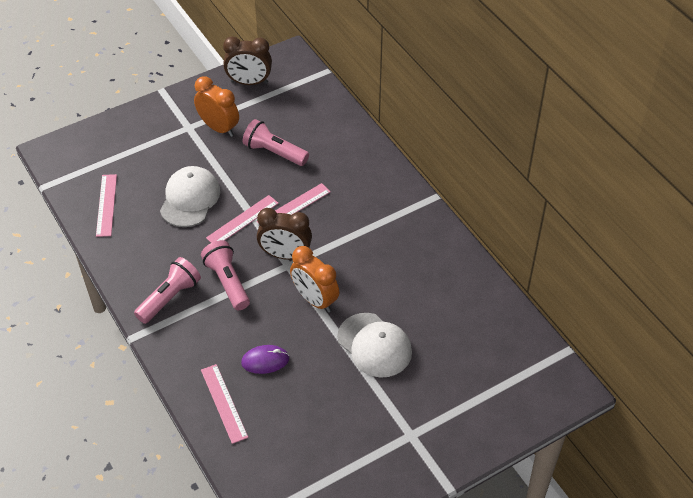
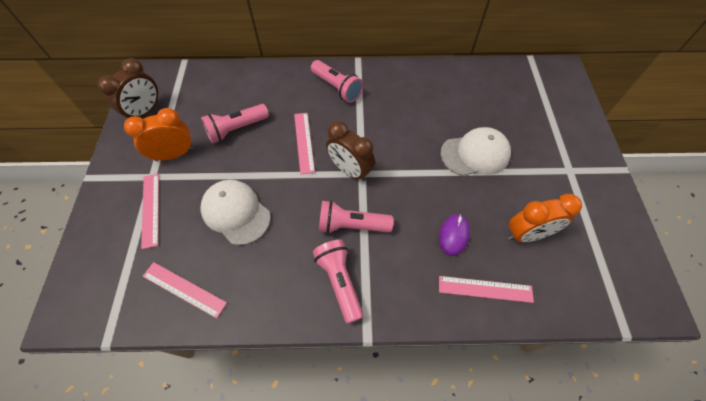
camera: 60 degrees left, 10 degrees up
pink ruler [206,195,279,243] -> pink ruler moved to [141,174,159,249]
brown clock [257,208,312,260] -> brown clock turned 90 degrees clockwise [326,121,375,181]
orange clock [290,246,339,312] -> orange clock moved to [508,194,582,242]
none -> pink flashlight [311,60,364,103]

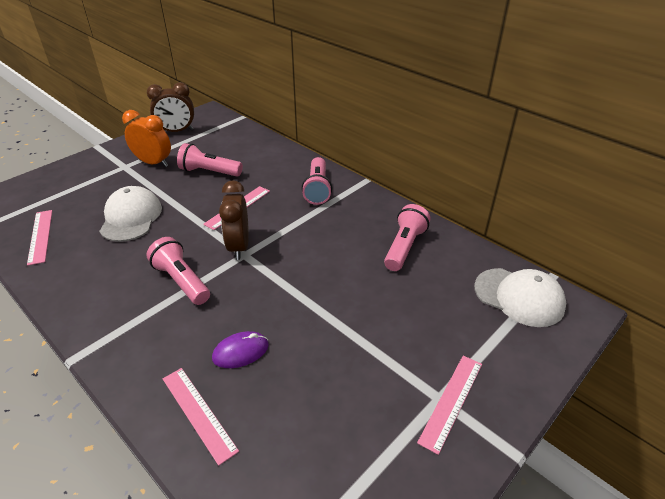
camera: 45 degrees right, 20 degrees down
pink ruler [141,174,159,249] -> pink ruler moved to [417,355,482,455]
pink flashlight [313,240,364,324] -> pink flashlight moved to [384,204,430,271]
white cap [440,127,511,176] -> white cap moved to [474,268,566,327]
orange clock [508,194,582,242] -> none

